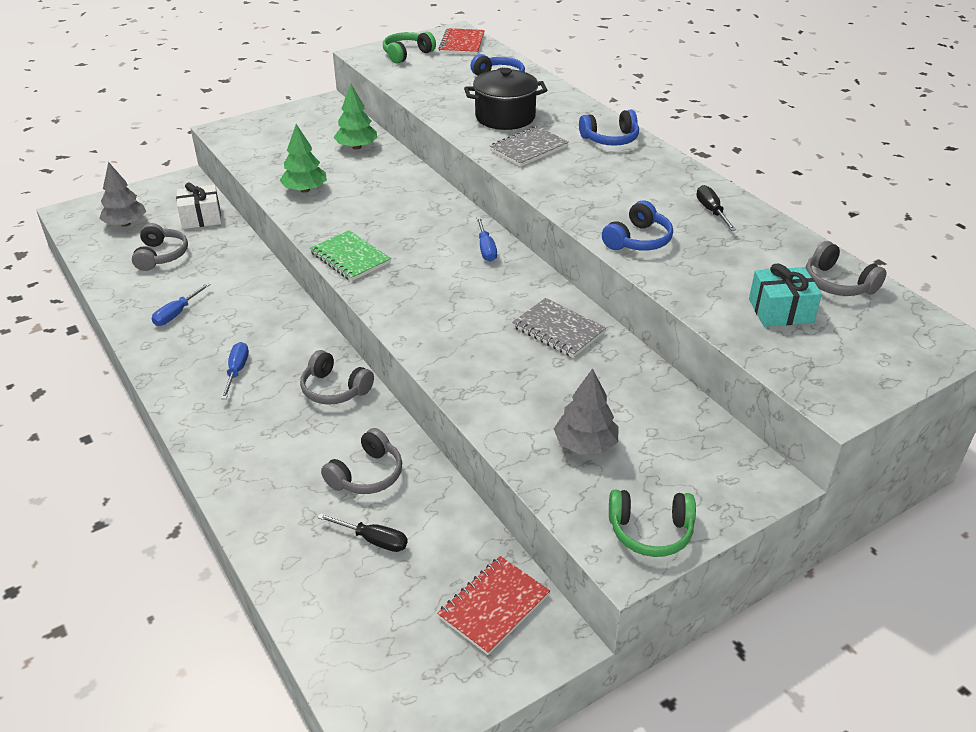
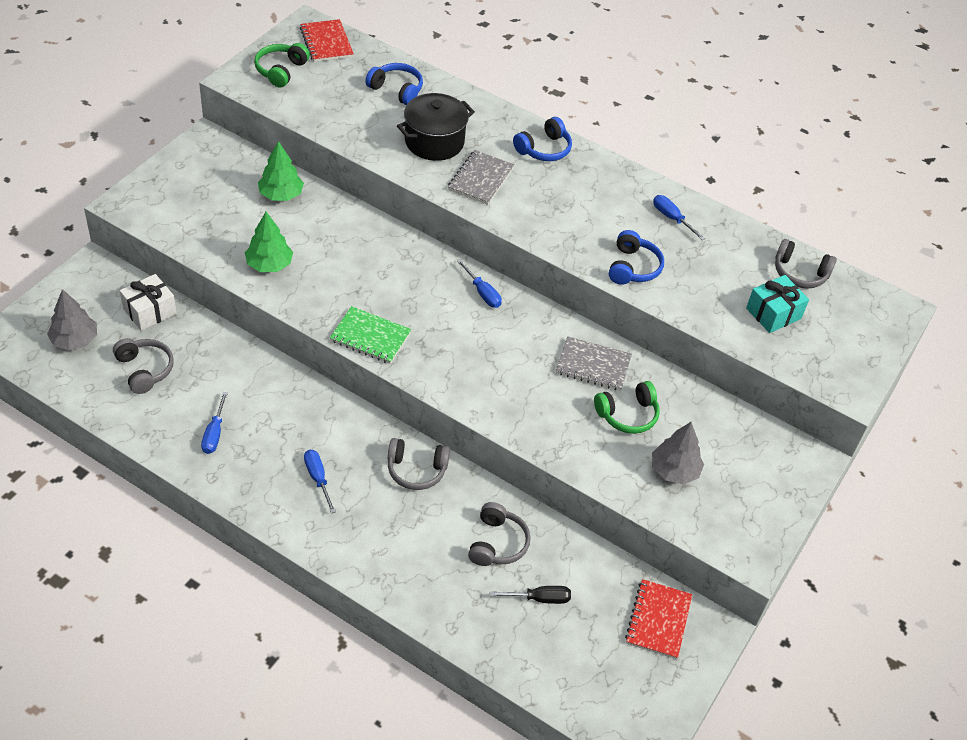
camera: 30 degrees left, 10 degrees up
green headphones [609,490,696,557] -> green headphones moved to [594,381,660,434]
black screwdriver [696,185,736,231] -> blue screwdriver [653,195,706,240]

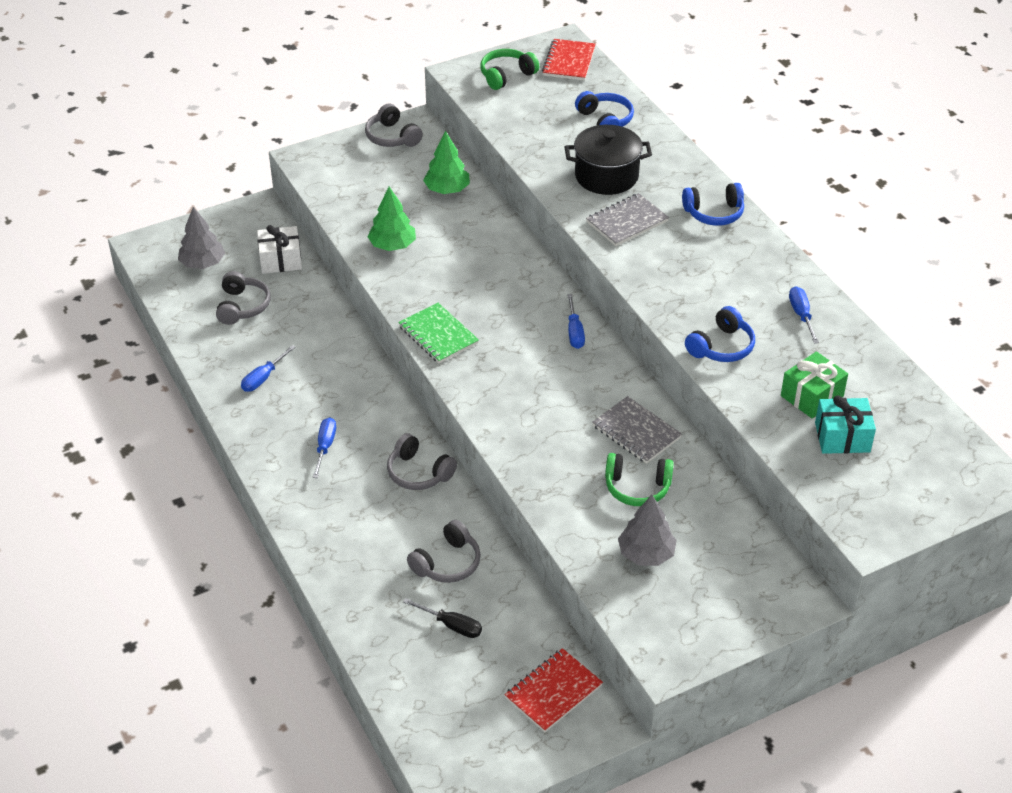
camera: 35 degrees right, 5 degrees down
grey headphones [775,239,837,289] -> grey headphones moved to [365,104,423,147]
none -> green gift [781,351,848,418]

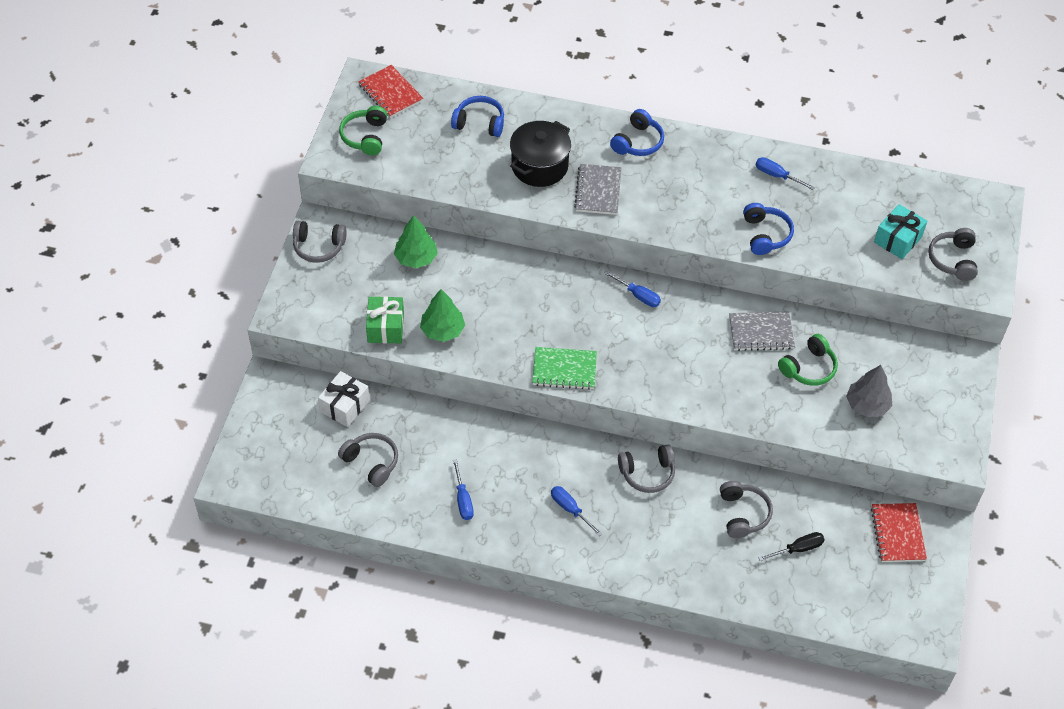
camera: 50 degrees left, 10 degrees up
grey tree [178,207,225,269] -> none
green gift [781,351,848,418] -> green gift moved to [366,296,404,343]
none -> grey headphones [928,228,978,281]

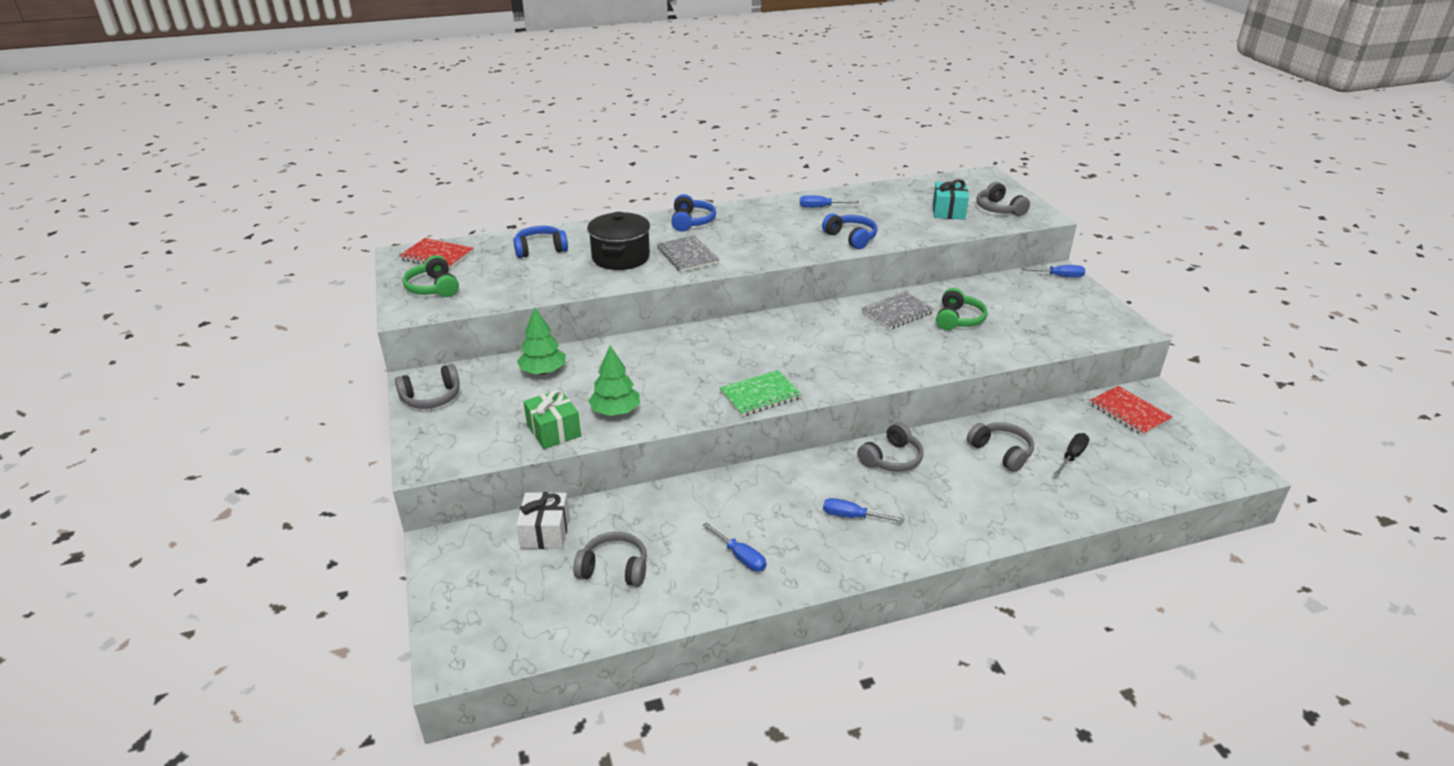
camera: 30 degrees left, 20 degrees down
blue screwdriver [604,270,661,307] -> blue screwdriver moved to [1021,265,1085,278]
grey tree [846,365,892,417] -> none

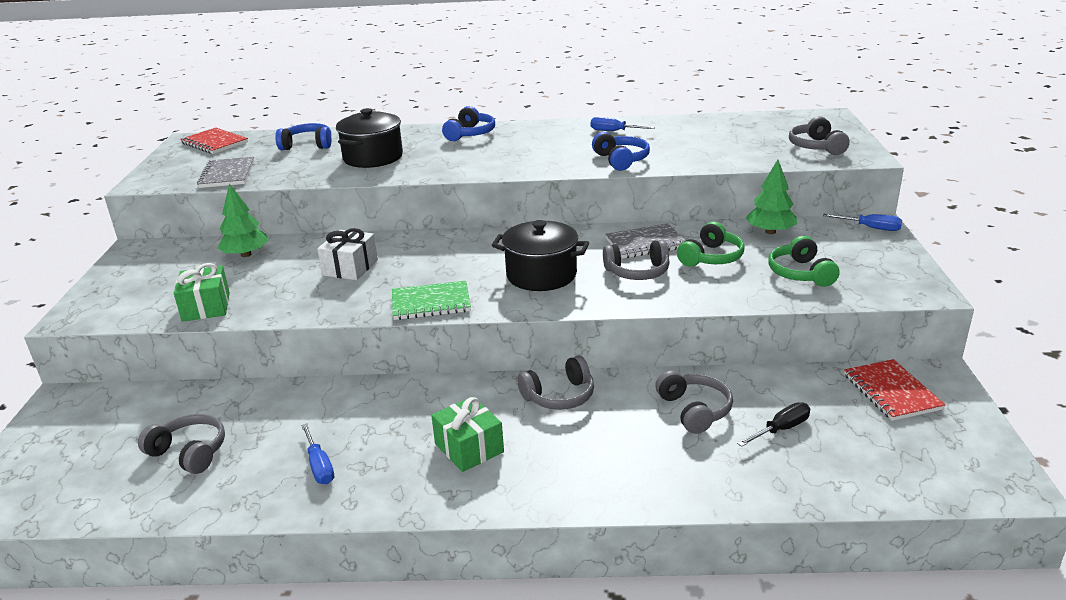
camera: 20 degrees right, 5 degrees down
grey headphones [395,364,460,409] -> grey headphones moved to [603,240,670,280]
green headphones [403,255,459,297] -> green headphones moved to [768,236,840,287]
white gift [516,492,570,549] -> white gift moved to [317,228,378,280]
green tree [588,345,640,416] -> green tree moved to [746,160,797,234]
grey notebook [657,235,719,272] -> grey notebook moved to [197,157,254,188]
blue screwdriver [823,498,905,523] -> green gift [431,397,504,472]
turquoise gift [933,179,969,220] -> none
none -> black pot [492,220,589,291]

